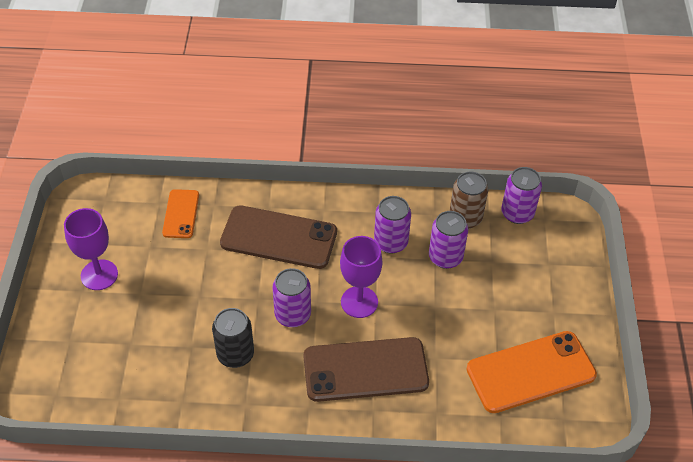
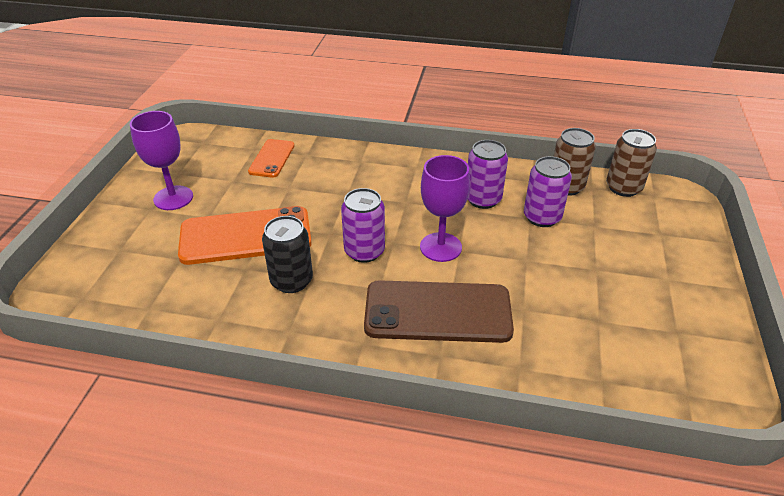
camera: 10 degrees right, 10 degrees down
brown phone [220,205,337,269] -> none
orange phone [467,331,597,413] -> orange phone moved to [178,206,312,265]
purple can [501,167,542,224] -> brown can [606,129,657,197]

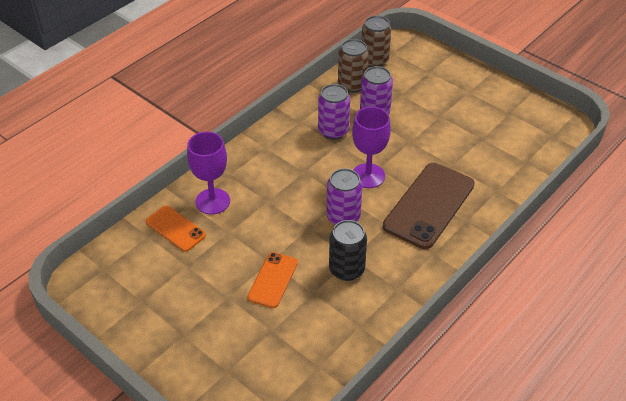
camera: 60 degrees left, 5 degrees up
purple goblet [130,111,193,210] -> purple goblet moved to [187,132,230,215]
orange phone [178,206,312,265] -> orange phone [247,252,298,308], size x0.55

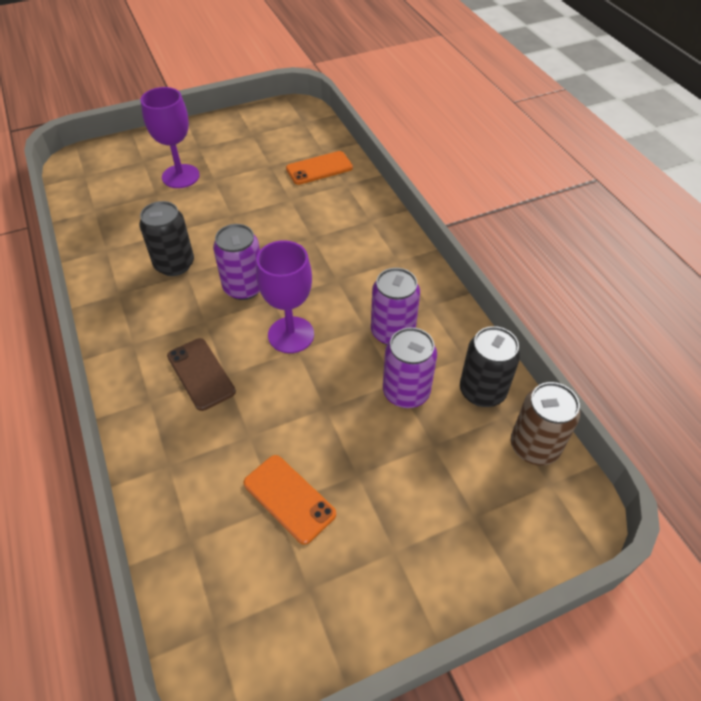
camera: 115 degrees right, 5 degrees up
purple goblet [187,132,230,215] -> purple goblet moved to [141,87,200,188]
orange phone [247,252,298,308] -> orange phone moved to [244,455,336,545]
brown can [338,39,369,93] -> black can [460,326,521,407]
brown phone [383,163,475,249] -> brown phone [167,338,236,411], size x0.55

